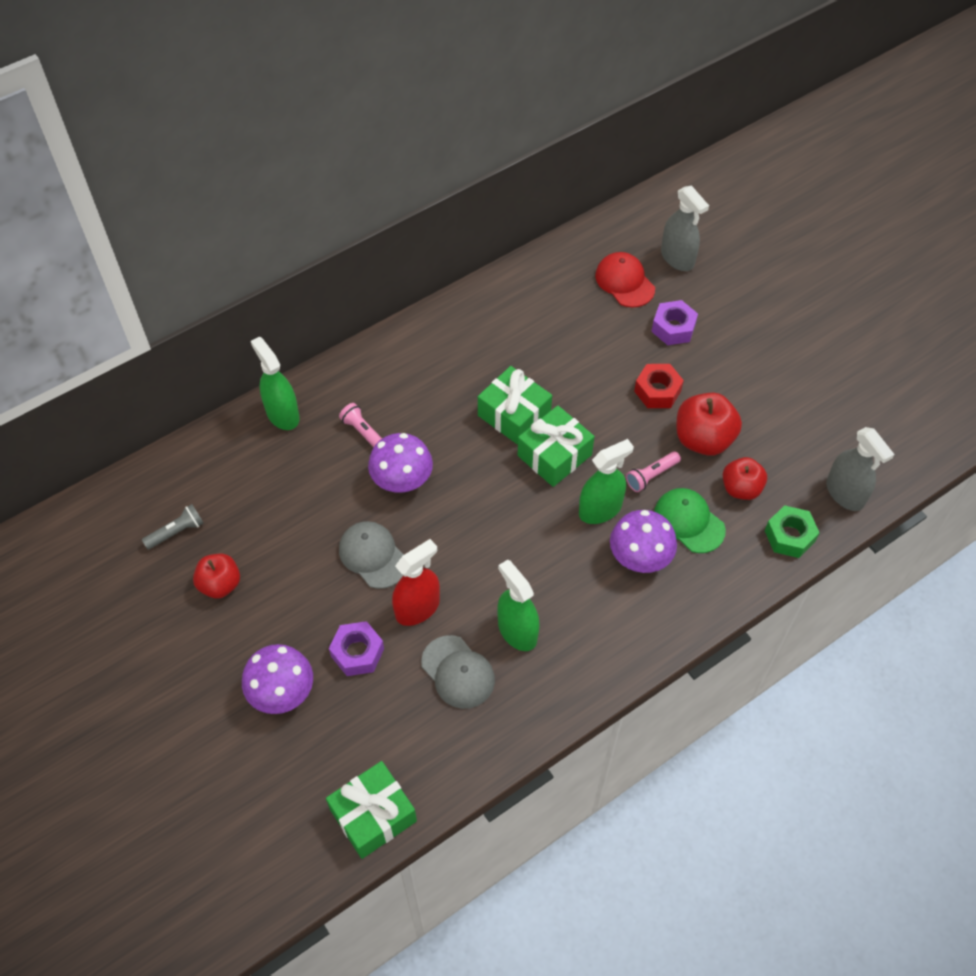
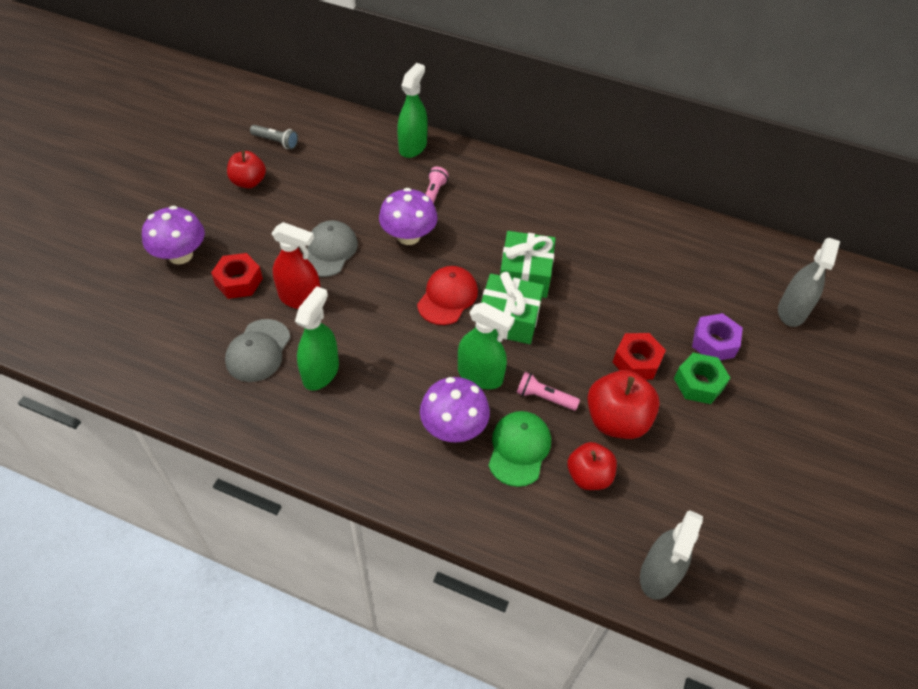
camera: 55 degrees right, 5 degrees down
green gift [326,761,417,859] -> none
purple nut [329,621,384,676] -> red nut [211,253,263,299]
red cap [595,252,655,308] -> red cap moved to [417,266,478,325]
green nut [765,505,820,558] -> green nut moved to [674,353,730,404]

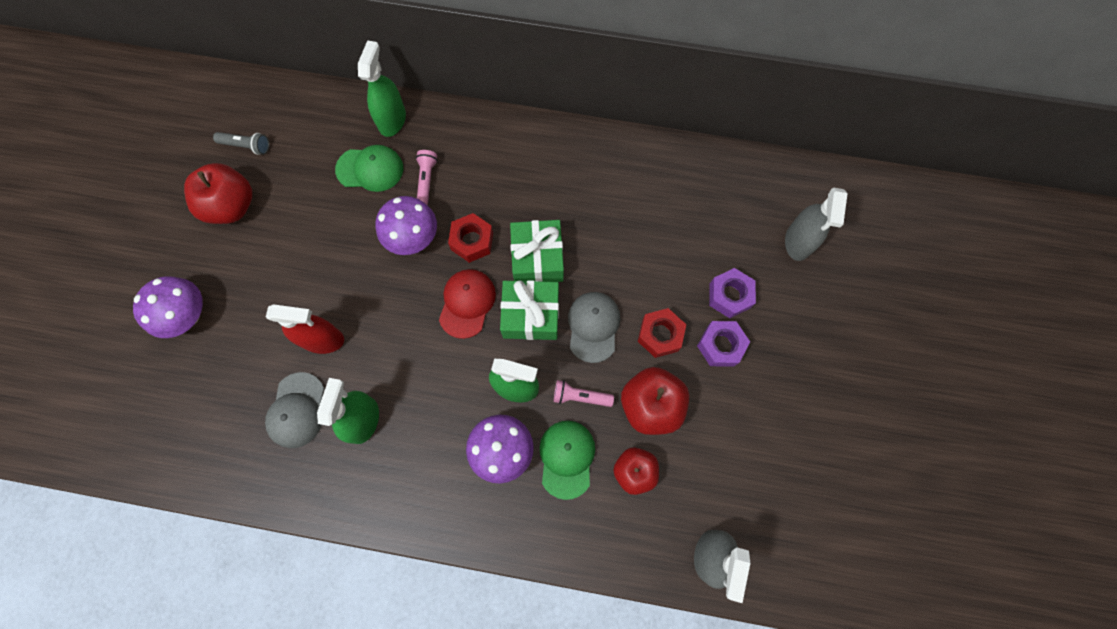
camera: 10 degrees left, 20 degrees up
red nut [211,253,263,299] -> red nut moved to [448,213,493,263]
red apple [227,151,266,188] -> red apple [184,163,252,224], size x1.50
grey cap [307,220,358,277] -> grey cap moved to [568,292,620,363]
green nut [674,353,730,404] -> purple nut [697,321,750,366]
none -> green cap [335,145,403,192]

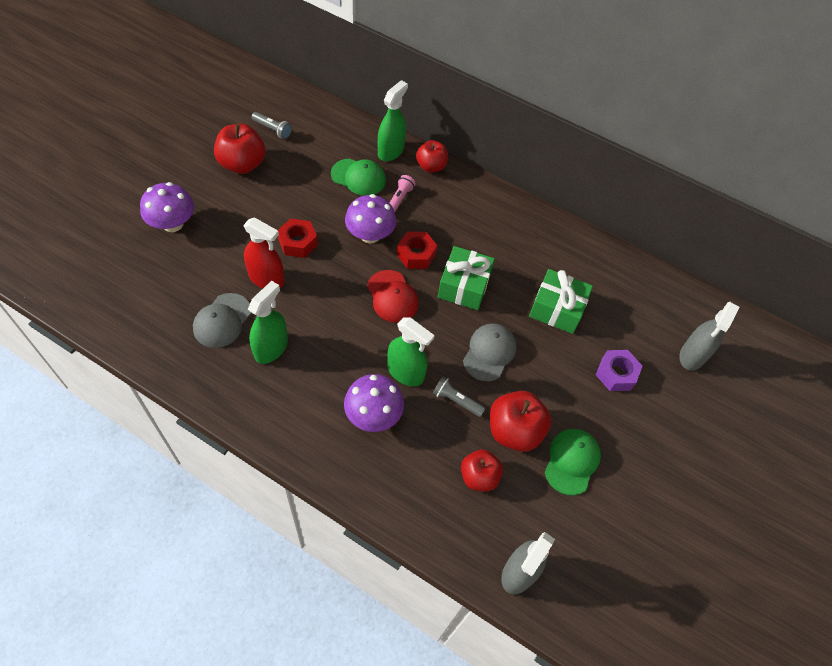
camera: 15 degrees right, 15 degrees down
red cap [439,269,496,339] -> red cap turned 120 degrees clockwise [367,270,419,323]
green gift [500,280,559,340] -> green gift moved to [529,269,593,334]
green cap [540,421,595,500] -> green cap moved to [545,429,601,495]
pink flashlight [553,380,614,407] -> grey flashlight [433,377,486,417]
red nut [638,308,686,358] -> red nut moved to [278,219,318,258]
purple nut [697,321,750,366] -> none
none -> red apple [416,140,448,173]

